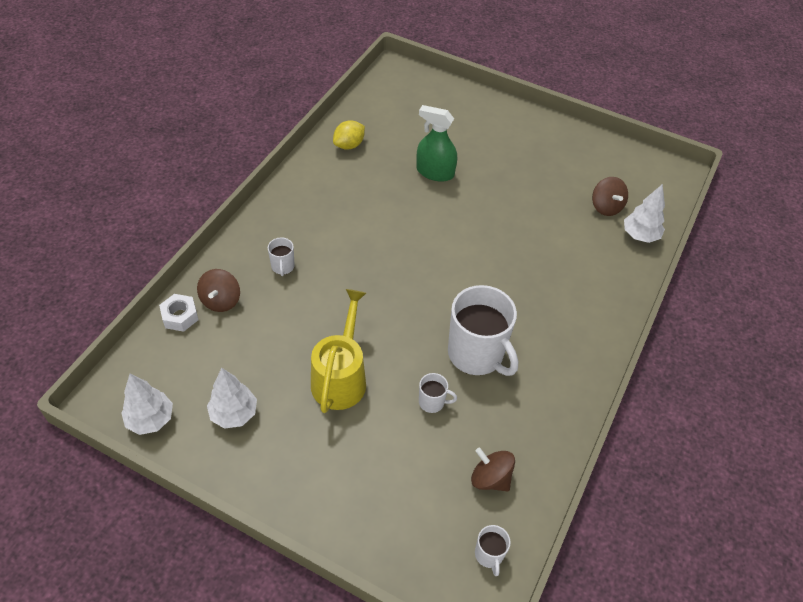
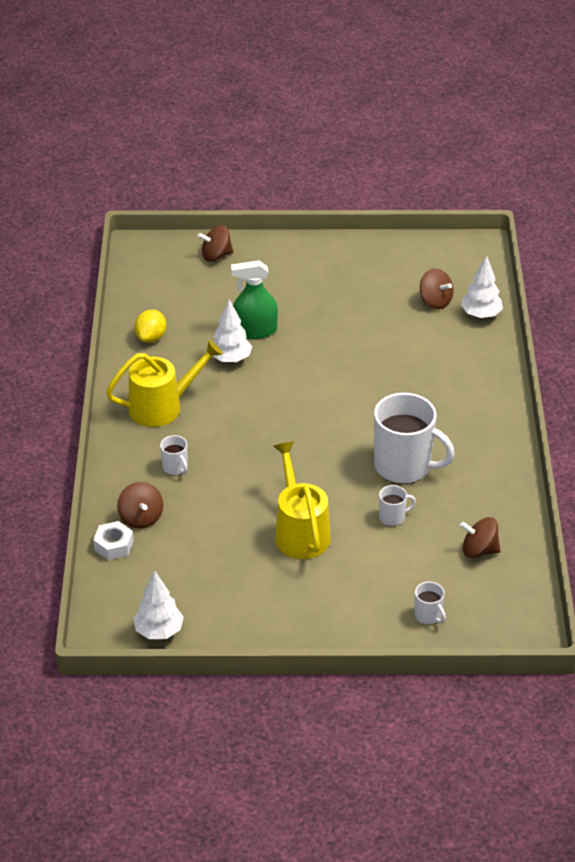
camera: 25 degrees left, 10 degrees down
white tree [207,368,257,429] -> white tree moved to [213,300,252,363]
white mug [475,525,511,576] -> white mug moved to [415,582,446,625]
none -> yellow watering can [106,340,223,427]
none -> brown spinning top [198,225,234,262]

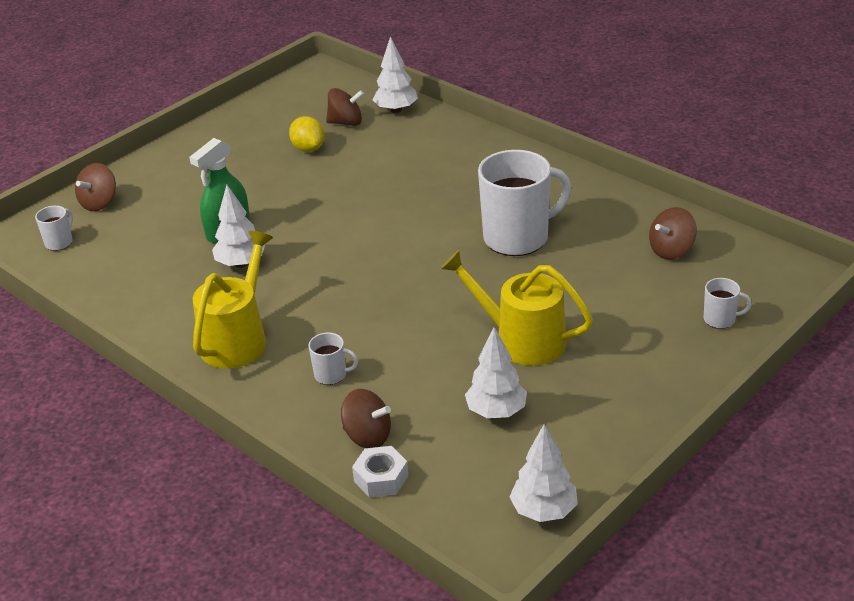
camera: 45 degrees left, 5 degrees down
yellow lemon [134,309,166,343] -> yellow lemon moved to [289,116,325,152]
white mug [379,485,416,526] -> white mug moved to [35,206,73,251]
none -> white tree [465,327,527,418]

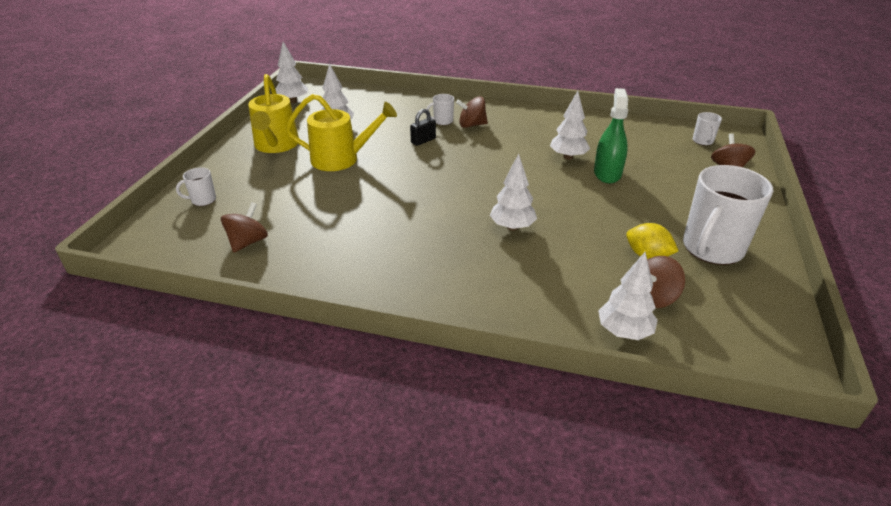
camera: 150 degrees right, 0 degrees up
yellow watering can [193,231,273,369] -> yellow watering can moved to [248,74,299,153]
brown spinning top [341,389,391,448] -> brown spinning top moved to [456,96,488,128]
white nut [352,446,408,497] -> none
white mug [478,150,571,256] -> white mug moved to [683,165,773,265]
none -> black padlock [410,109,436,146]
none -> white tree [490,153,537,231]

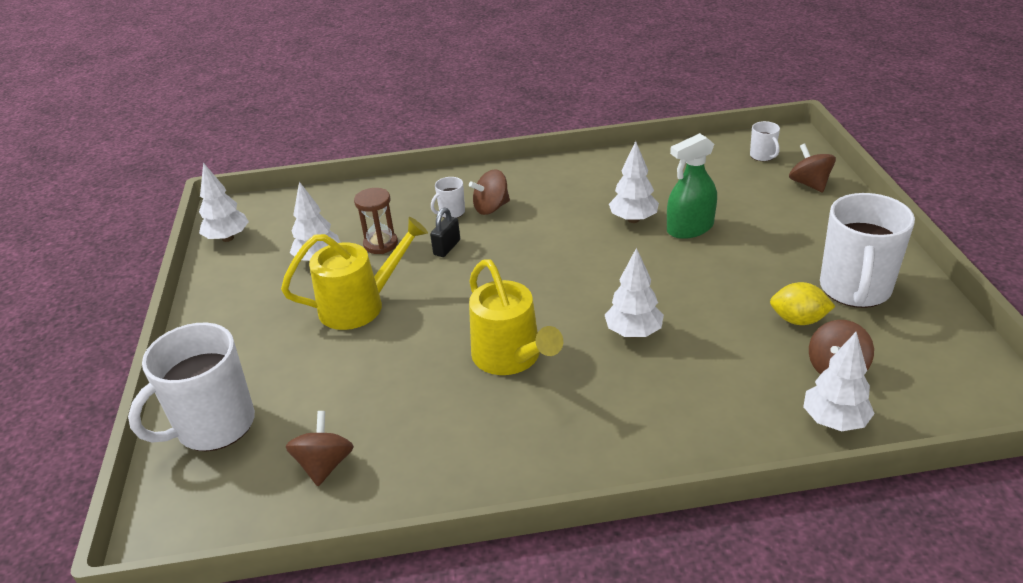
camera: 20 degrees left, 0 degrees up
white mug [176,167,216,206] -> white mug [128,323,255,451], size x2.27
yellow watering can [248,74,299,153] -> yellow watering can moved to [469,259,563,375]
green spray bottle [594,88,628,183] -> green spray bottle turned 105 degrees counterclockwise [667,133,717,239]
none -> brown hourglass [354,188,398,254]

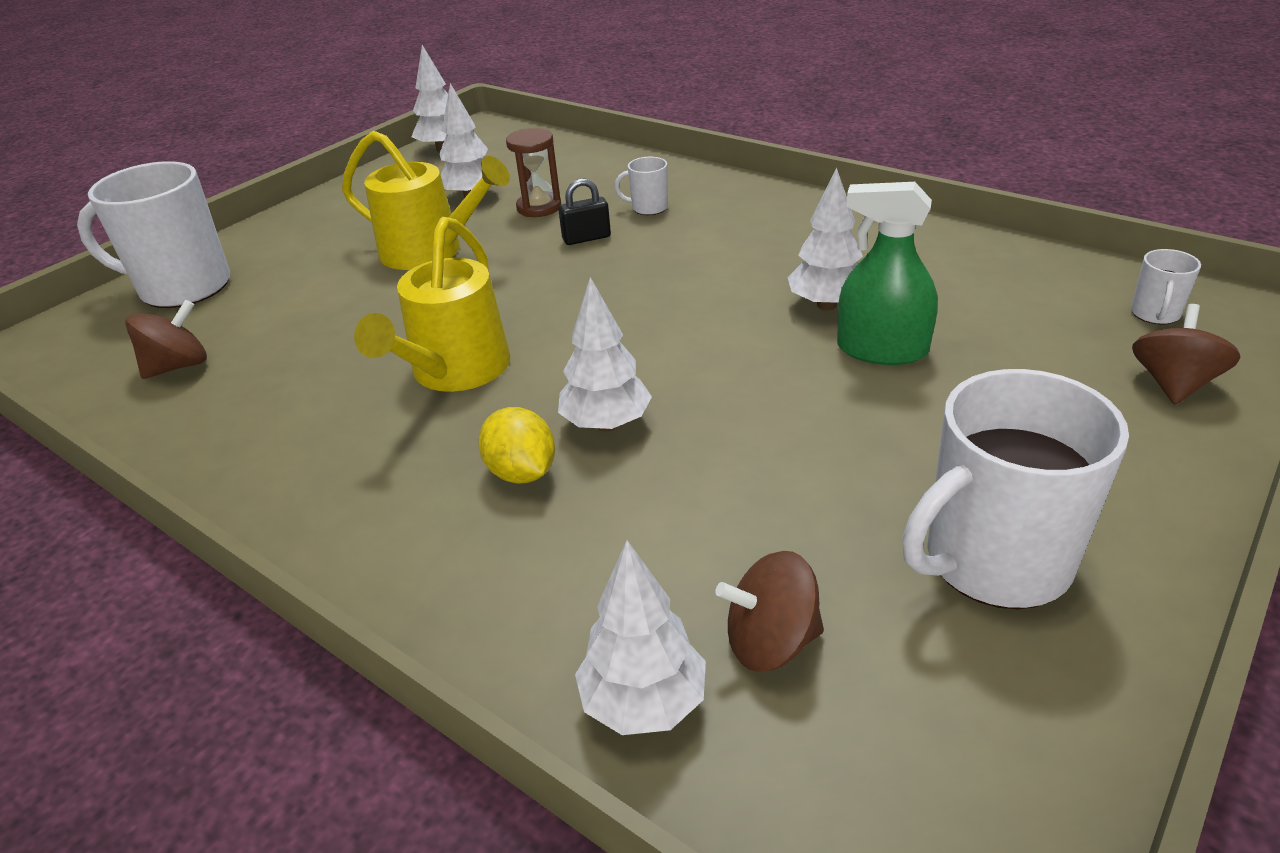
camera: 45 degrees right, 0 degrees up
brown spinning top [469,169,510,215] -> none
yellow lemon [770,282,835,325] -> yellow lemon moved to [478,407,555,484]

